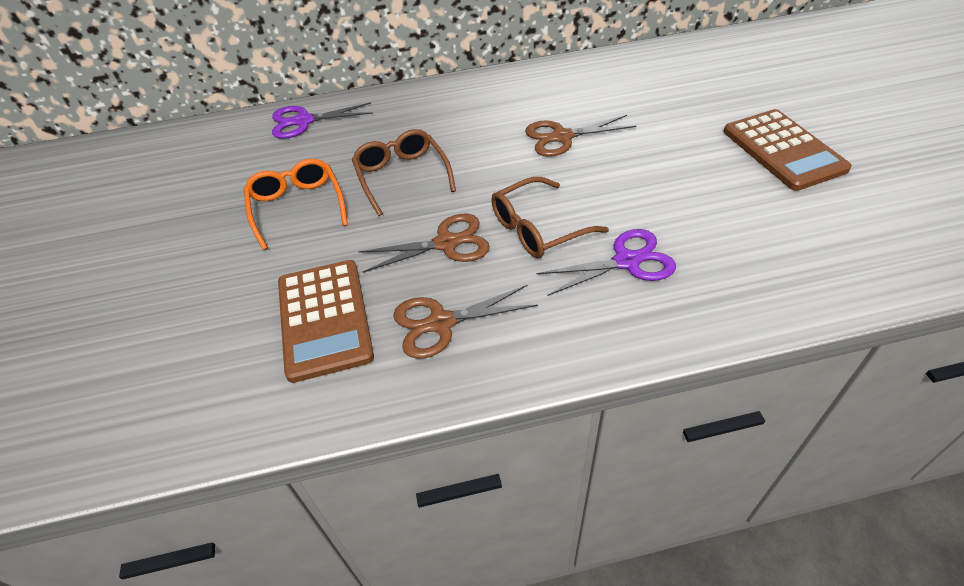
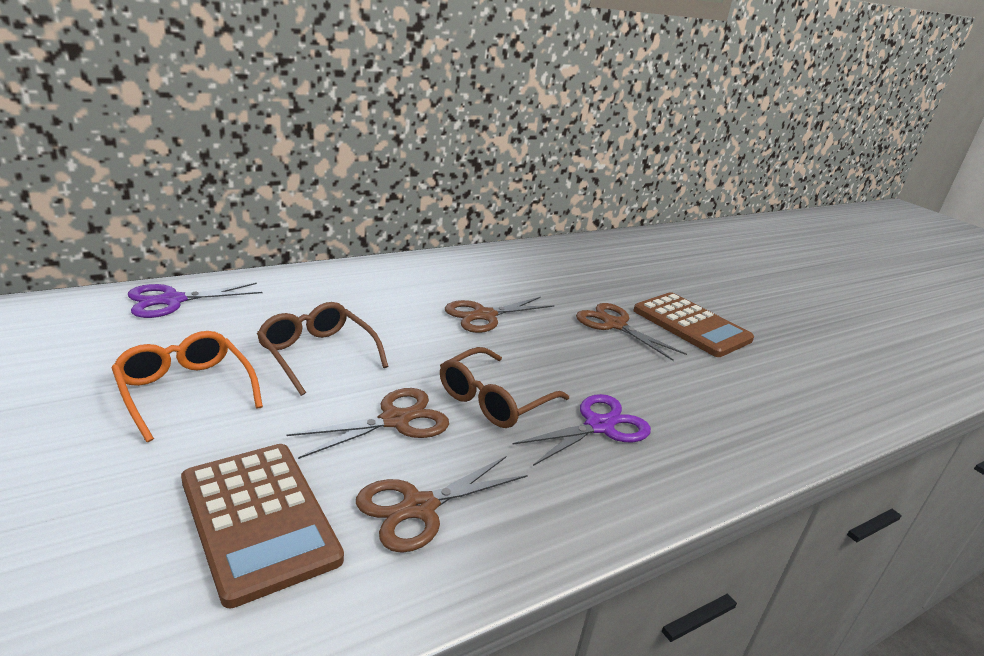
camera: 25 degrees left, 20 degrees down
none -> brown scissors [576,303,687,361]

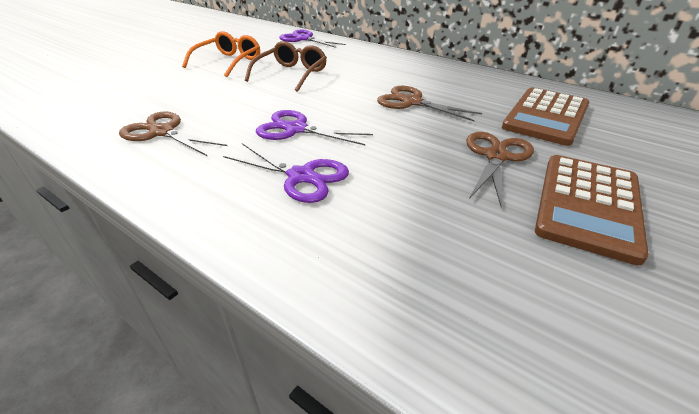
camera: 70 degrees right, 10 degrees up
brown calculator [181,444,344,608] -> brown calculator moved to [502,87,590,146]
brown scissors [287,388,449,459] -> none
brown glasses [440,347,569,428] -> purple scissors [256,110,373,145]

